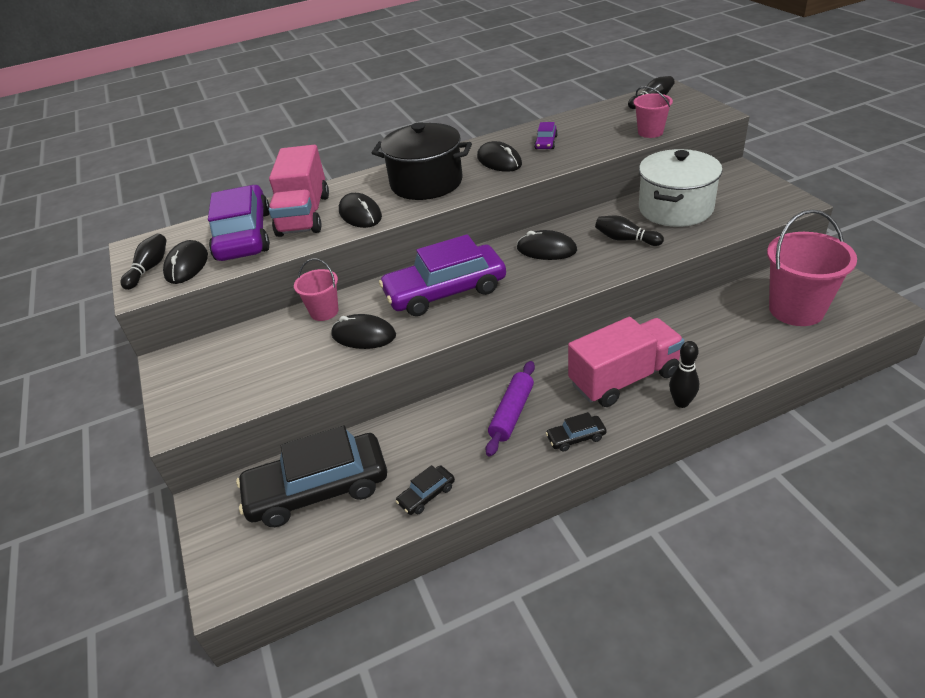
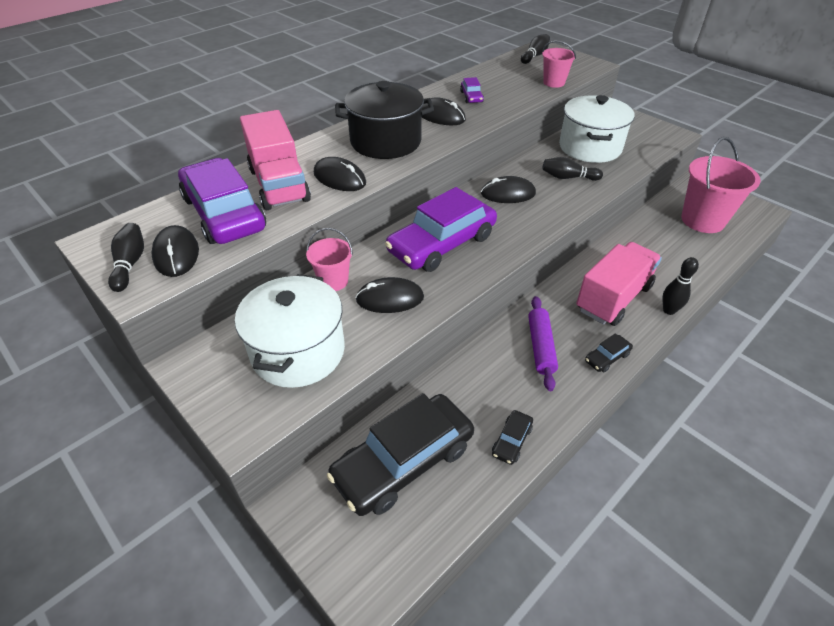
camera: 25 degrees left, 5 degrees up
none -> white pot [235,274,345,388]

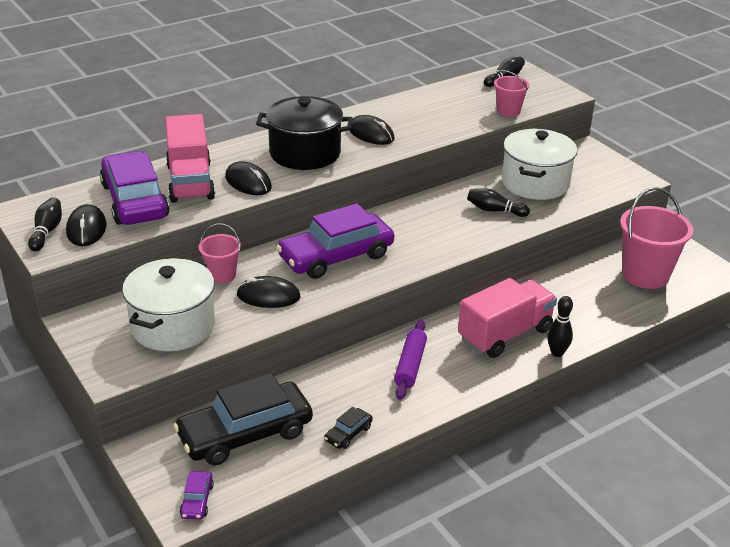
camera: 10 degrees right, 10 degrees down
purple car [460,77,484,103] -> purple car moved to [180,471,214,520]
black mouse [481,176,536,203] -> none
black car [585,333,633,372] -> none

